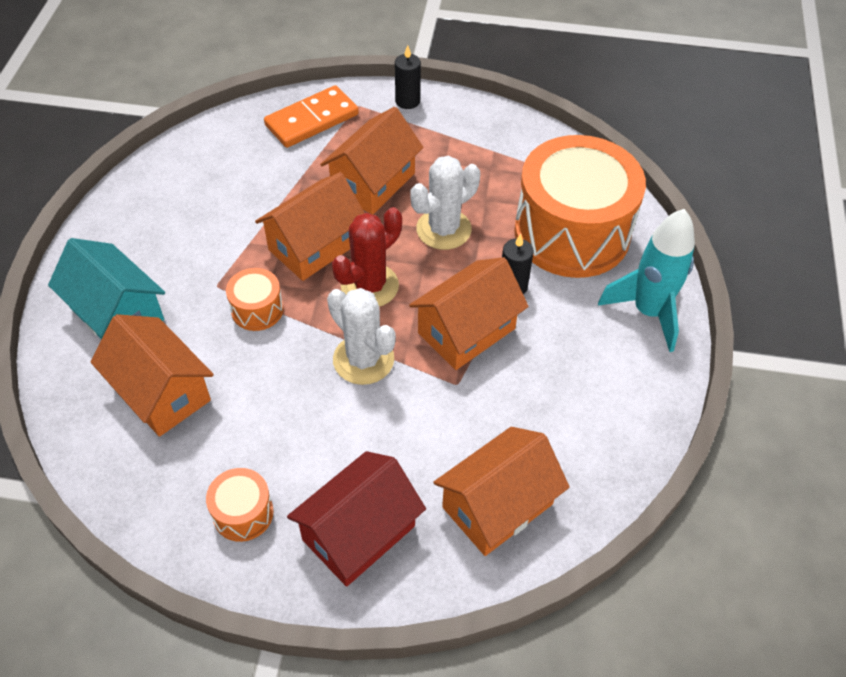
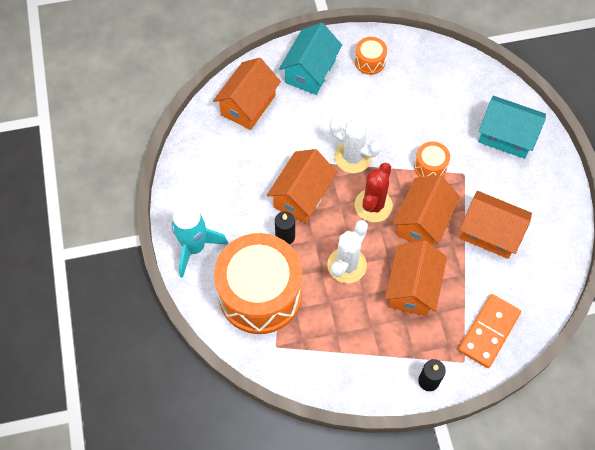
camera: 160 degrees right, 10 degrees up
orange house [91,314,214,437] -> orange house moved to [460,191,532,259]
red house [287,451,426,587] -> turquoise house [279,23,342,95]

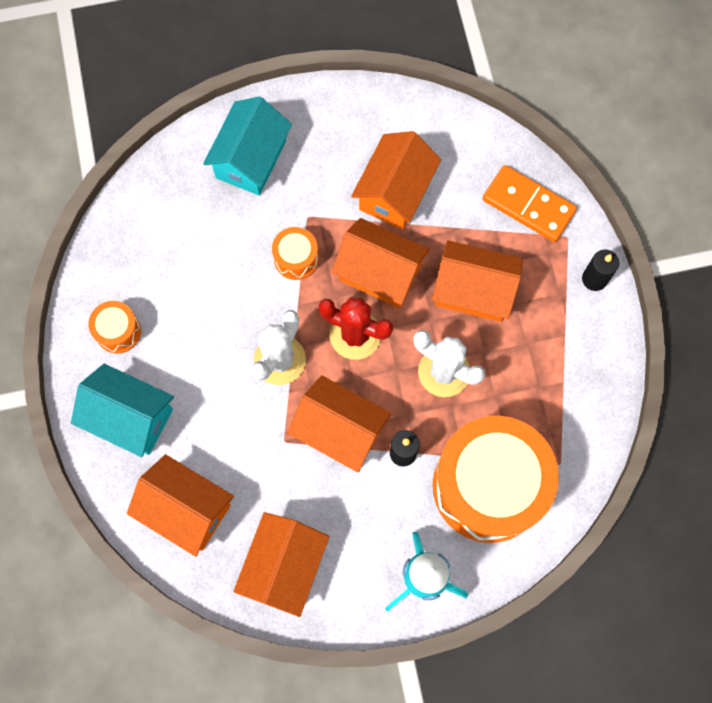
camera: 90 degrees left, 10 degrees up
none -> orange house [233,512,329,617]

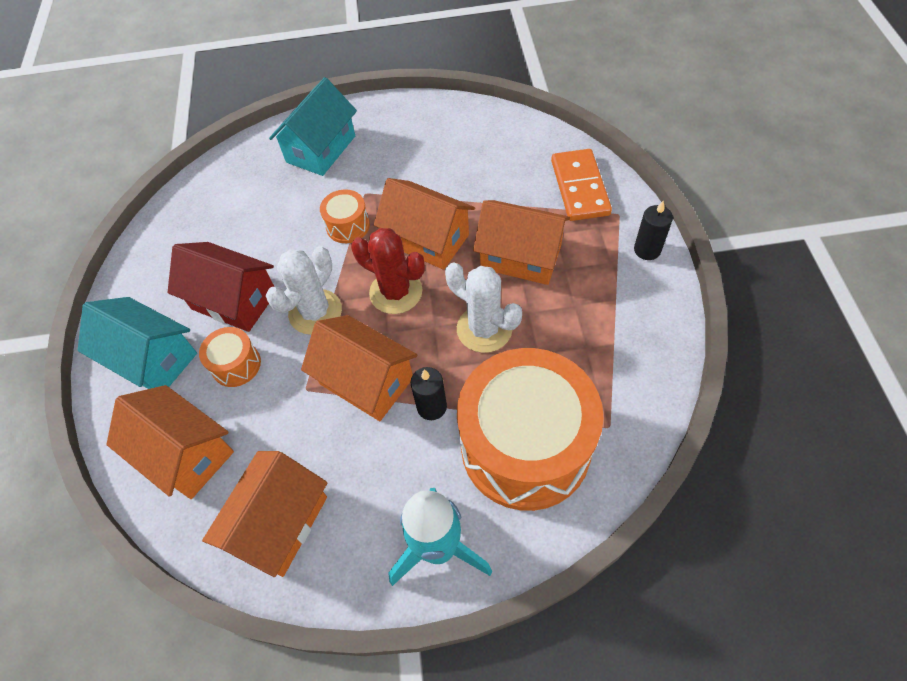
camera: 10 degrees right, 15 degrees down
orange drum [88,301,141,354] -> orange drum moved to [199,327,261,387]
orange house [351,131,441,229] -> none
orange domino [482,165,577,242] -> orange domino turned 45 degrees clockwise [551,149,612,221]
none -> red house [167,242,274,332]

